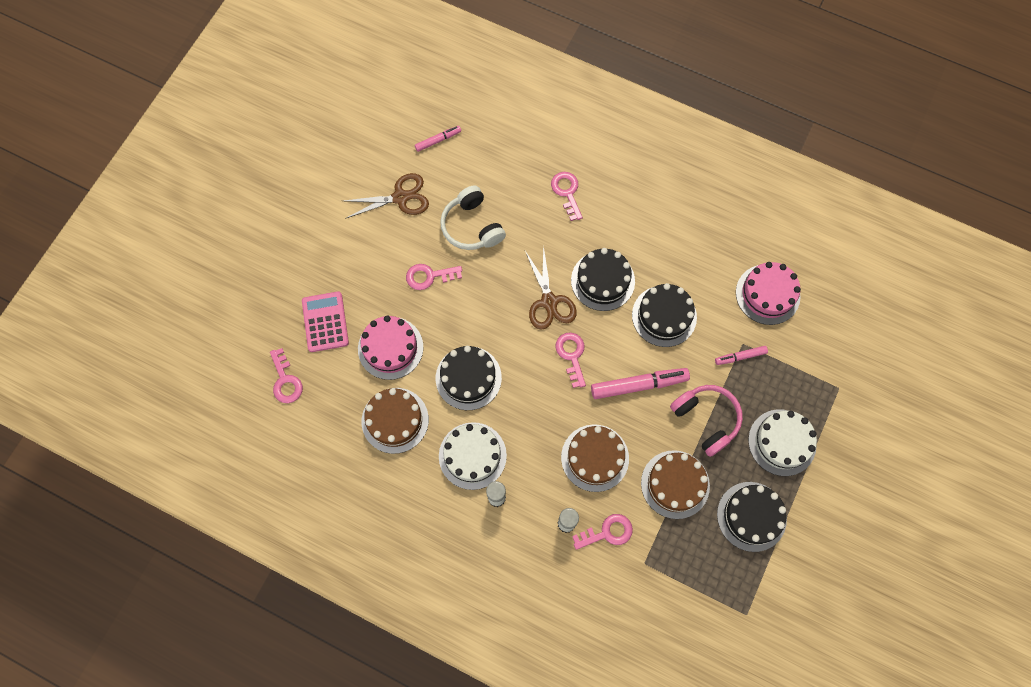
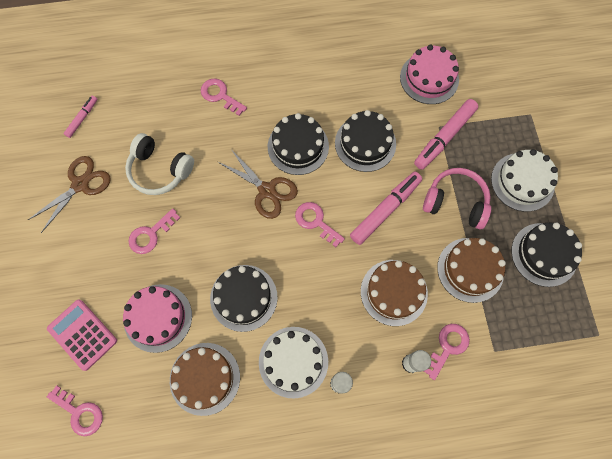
camera: 35 degrees left, 0 degrees up
pink marker [715,346,768,365] -> pink marker [414,99,478,170], size x1.83

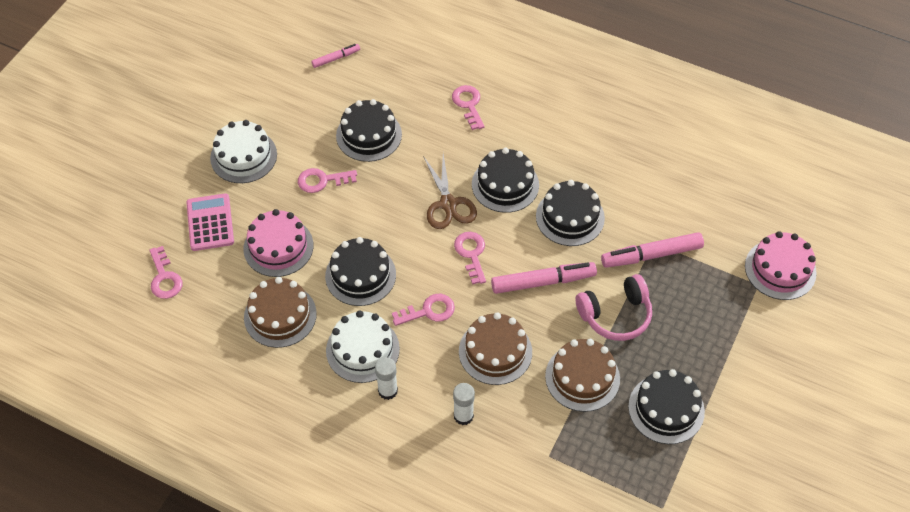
camera: 35 degrees right, 15 degrees down
brown scissors [28,156,111,233] -> none
white headphones [125,133,194,195] -> black cake [336,99,402,162]
pink cake [400,45,459,104] -> pink cake moved to [745,231,817,300]
pink headphones [423,168,491,229] -> pink headphones turned 105 degrees clockwise [576,274,652,341]
pink key [424,324,470,380] -> pink key moved to [392,294,455,326]
white cake [491,149,558,212] -> white cake moved to [210,120,277,183]

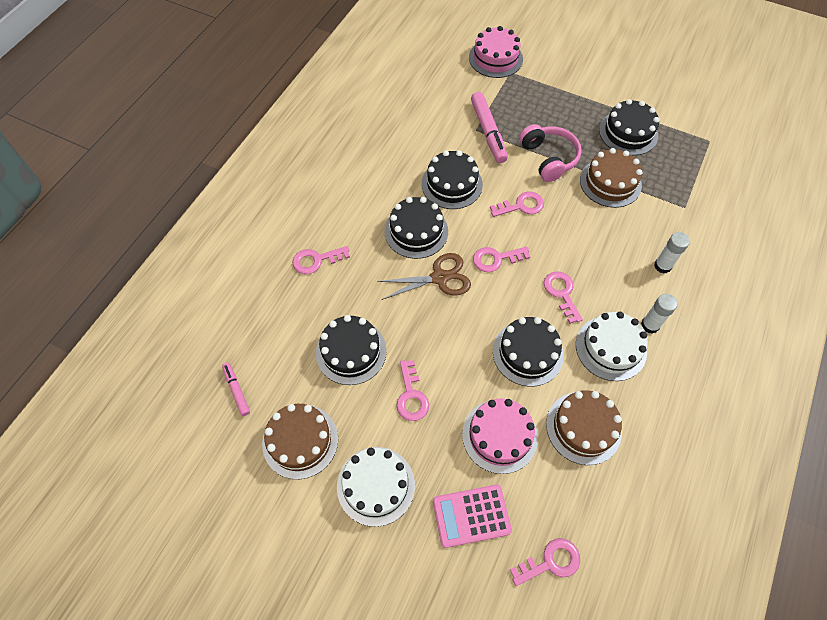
camera: 90 degrees left, 5 degrees up
brown cake [459,312,532,385] -> brown cake moved to [262,404,338,479]
pink marker [491,262,597,294] -> pink key [490,192,544,217]

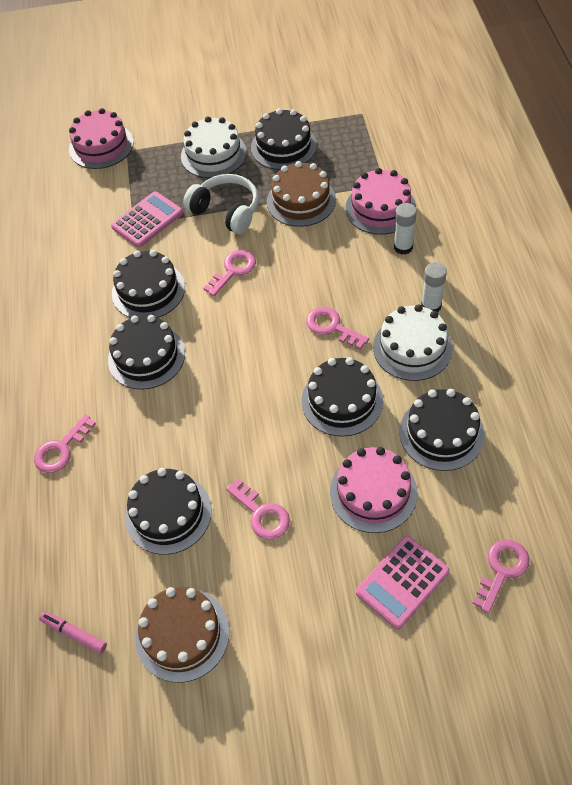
camera: 30 degrees left, 5 degrees down
white cake [337,447,415,527] -> white cake moved to [181,117,247,178]
brown scissors [377,253,471,300] -> none
pink marker [471,92,508,163] -> pink calculator [111,191,183,247]
pink key [473,247,530,272] -> none
pink headphones [519,124,582,182] -> white headphones [183,174,259,234]
brown cake [546,390,622,465] -> black cake [399,389,485,471]
none -> pink cake [345,168,416,235]

